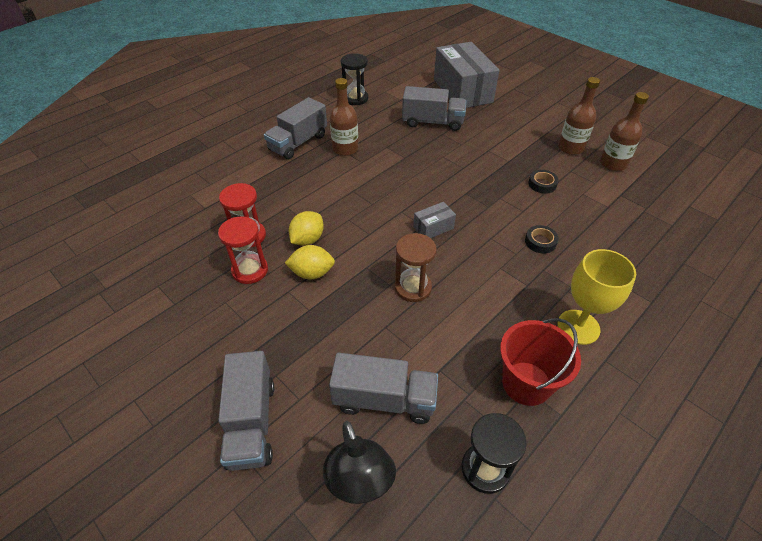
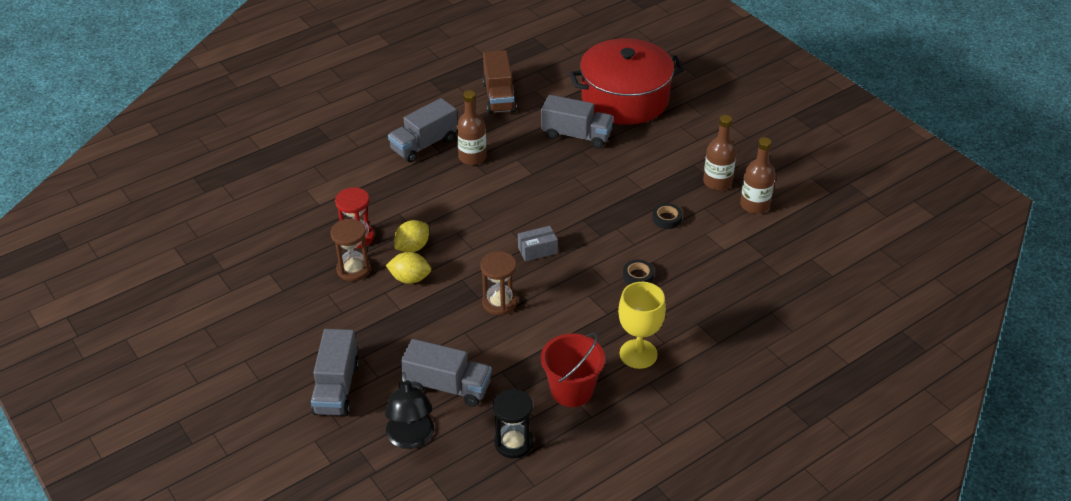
camera: 10 degrees right, 5 degrees down
red hourglass [218,217,268,284] -> brown hourglass [330,219,371,281]
black hourglass [341,54,368,105] -> brown truck [482,50,517,114]
grey box [434,42,499,108] -> red pot [569,38,684,125]

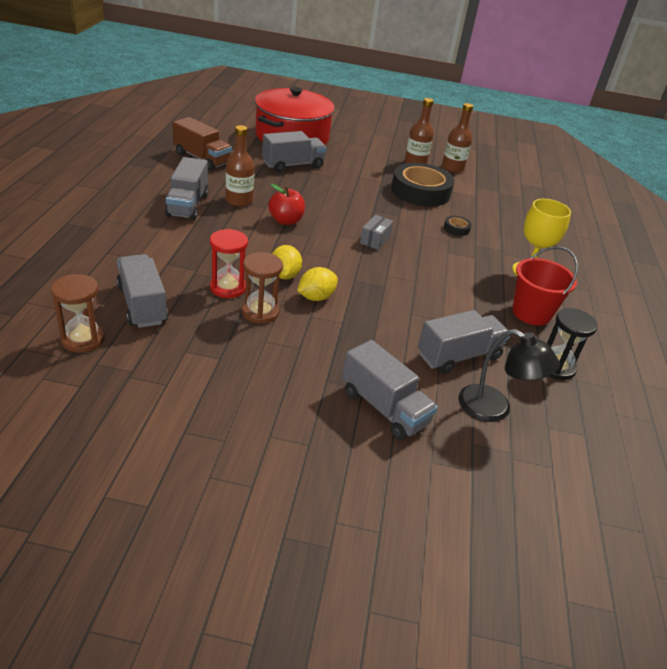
camera: 50 degrees left, 5 degrees down
brown hourglass [480,251,517,315] -> brown hourglass moved to [51,274,105,353]
black tape [652,203,682,229] -> black tape [391,163,454,207], size x2.46
none -> grey truck [116,254,168,328]
none -> red apple [268,184,305,225]

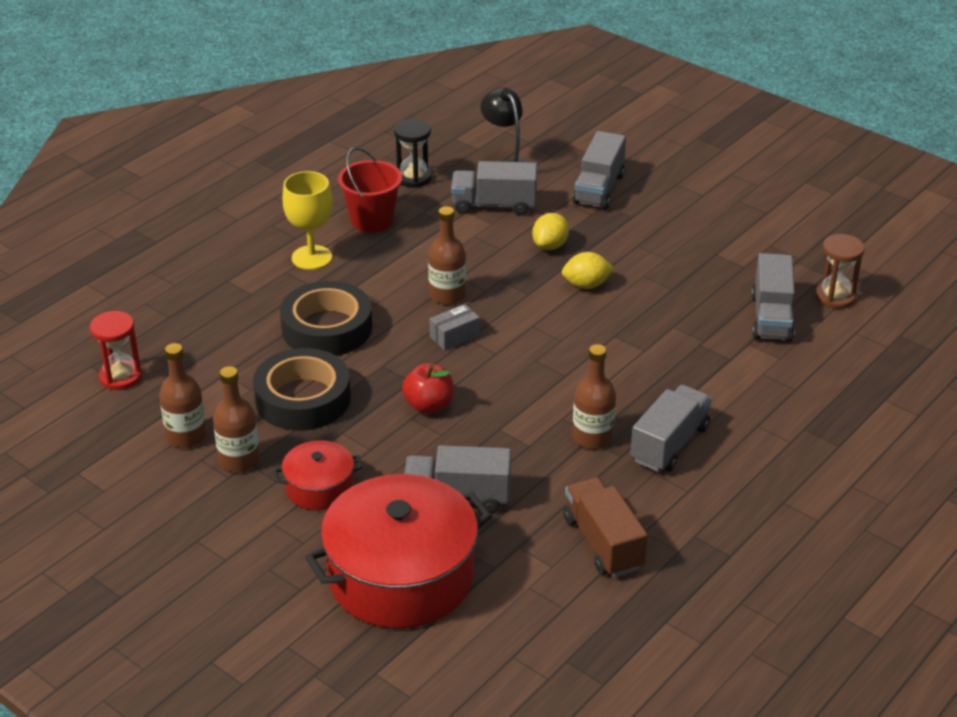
camera: 145 degrees left, 0 degrees up
red hourglass [210,229,248,298] -> red hourglass moved to [90,311,142,390]
brown hourglass [242,252,283,324] -> none
red apple [268,184,305,225] -> red apple moved to [402,363,454,414]
yellow lemon [272,245,302,279] -> yellow lemon moved to [532,213,569,250]
grey truck [342,340,438,441] -> grey truck turned 150 degrees counterclockwise [572,131,626,209]
black tape [444,216,472,236] -> black tape [280,281,372,356], size x2.46
none -> red pot [274,440,363,510]
none -> brown bottle [428,206,466,305]

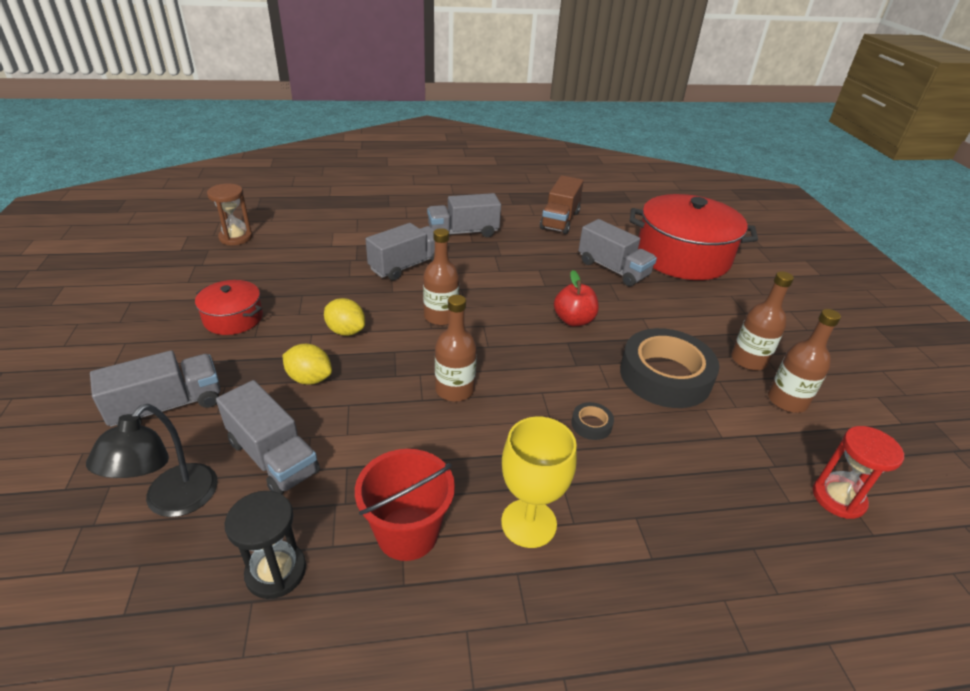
camera: 140 degrees left, 0 degrees up
red pot [274,440,363,510] -> red pot moved to [195,280,263,335]
black tape [280,281,372,356] -> black tape [571,402,614,440], size x0.41
grey box [429,304,480,351] -> none
yellow lemon [532,213,569,250] -> yellow lemon turned 45 degrees clockwise [282,344,332,385]
brown bottle [573,344,616,449] -> brown bottle moved to [423,228,459,325]
grey truck [751,253,795,341] -> grey truck moved to [366,223,435,281]

